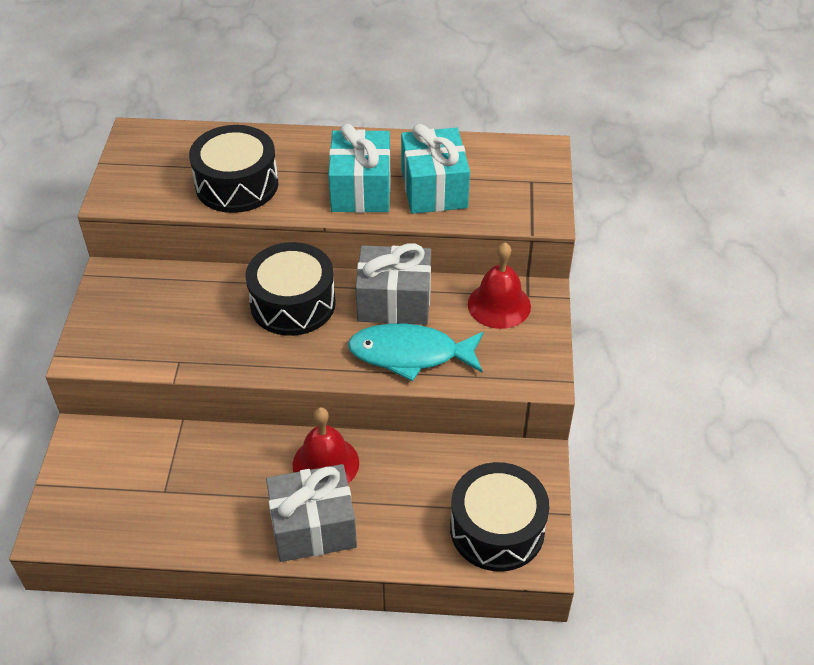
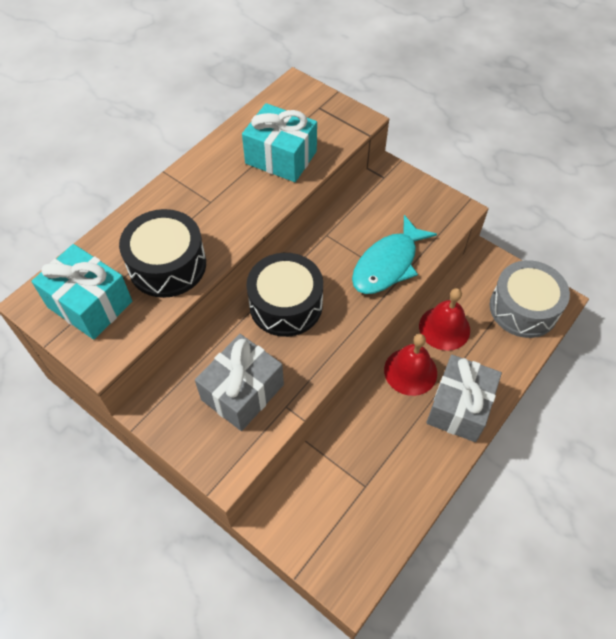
camera: 55 degrees left, 10 degrees up
turquoise gift [328,124,391,213] -> turquoise gift moved to [31,244,132,340]
grey gift [355,243,431,325] -> grey gift moved to [195,334,284,431]
black drum [450,462,549,572] -> grey drum [490,260,570,338]
red bell [468,243,531,329] -> red bell moved to [419,288,470,351]

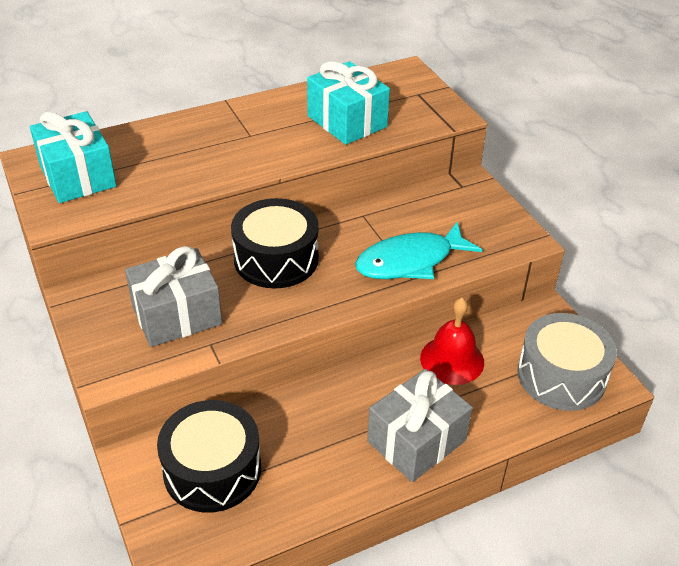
camera: 25 degrees right, 15 degrees down
black drum [119,209,206,298] -> black drum moved to [157,400,261,513]
red bell [384,334,437,396] -> none

